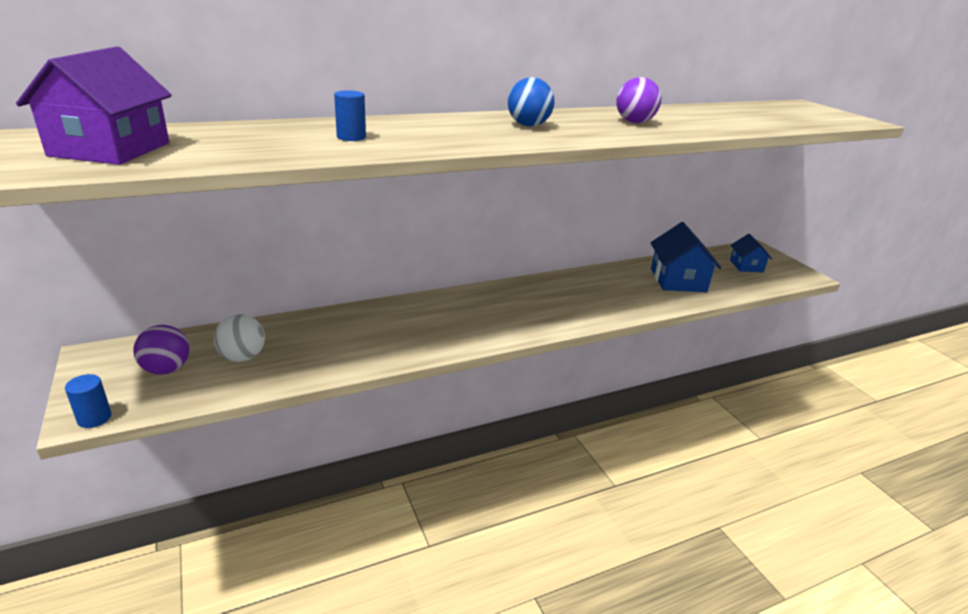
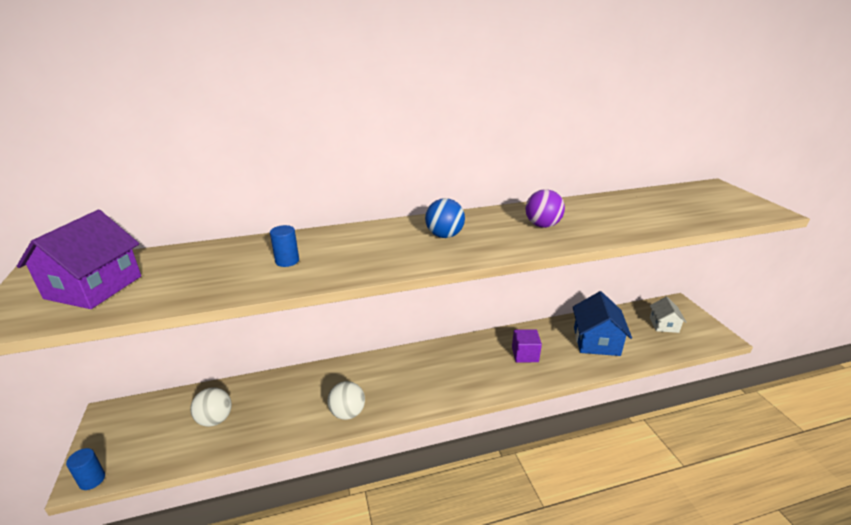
camera: 10 degrees right, 0 degrees up
purple ball [133,325,190,375] -> none
blue house [730,234,772,272] -> white house [650,297,687,333]
none -> white ball [327,381,365,420]
none -> purple cube [512,329,542,362]

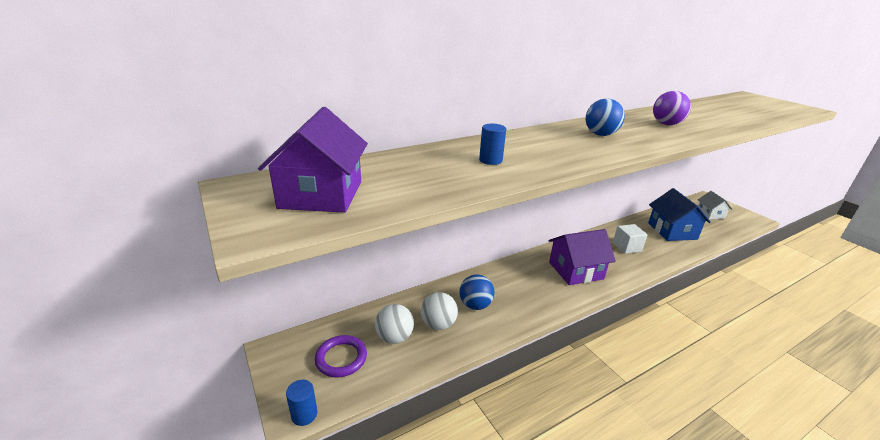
camera: 15 degrees left, 0 degrees up
white ball [327,381,365,420] -> white ball moved to [421,292,458,330]
purple cube [512,329,542,362] -> white cube [613,224,647,254]
none -> purple ring [315,335,367,378]
none -> blue ball [460,275,494,310]
none -> purple house [549,229,616,285]

